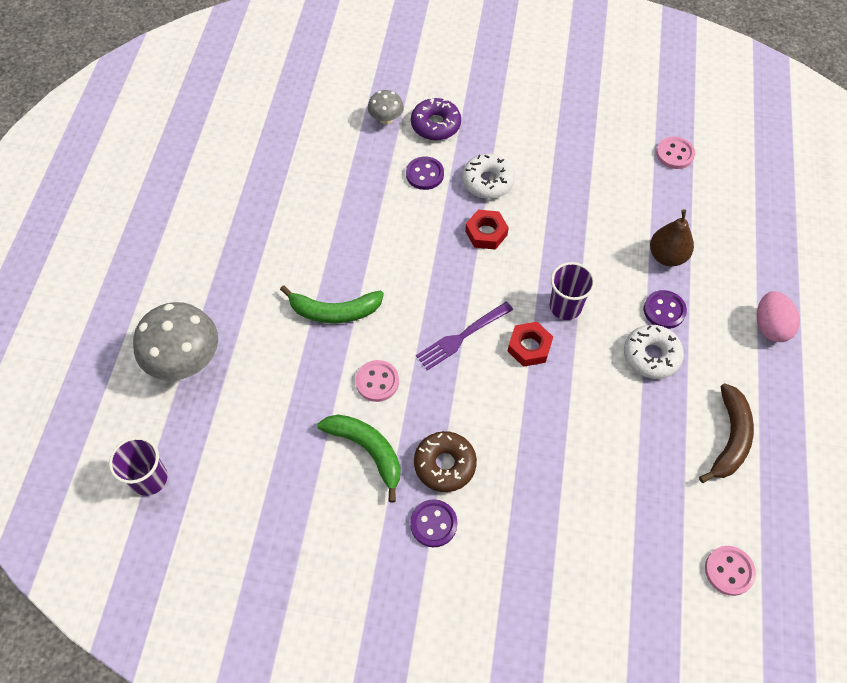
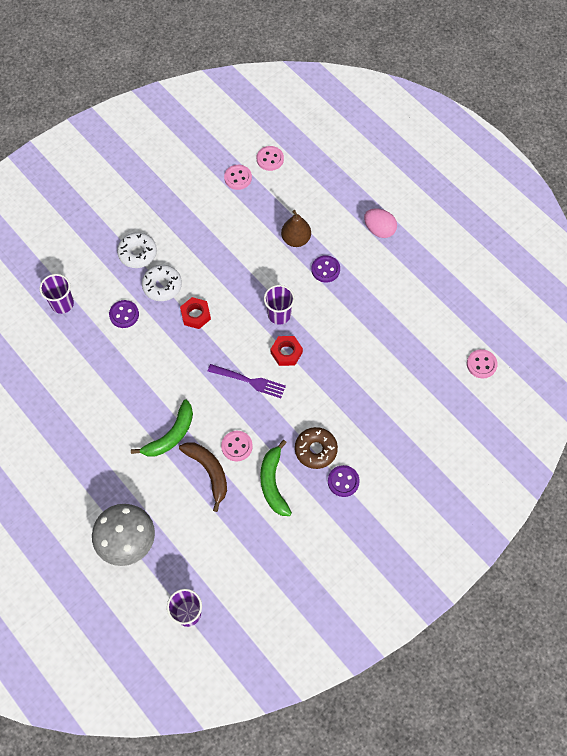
camera: 50 degrees left, 5 degrees up
green banana [317,415,401,502] -> green banana turned 90 degrees counterclockwise [260,440,292,516]
grey mushroom [368,90,404,125] -> purple cup [40,274,74,314]
purple donut [411,98,461,140] -> none
purple fork [416,302,513,371] -> purple fork turned 75 degrees counterclockwise [208,364,286,398]
white donut [624,325,684,379] -> white donut moved to [117,232,157,268]
brown banana [699,383,754,483] -> brown banana moved to [179,442,227,512]
none -> pink button [257,146,284,171]

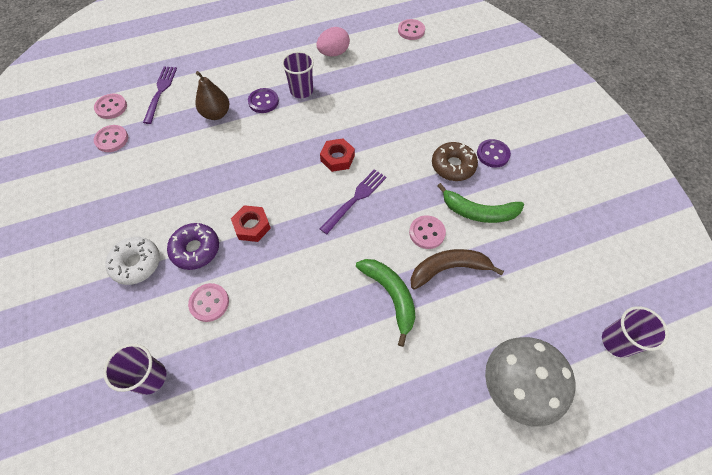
camera: 70 degrees left, 5 degrees down
purple button [109,300,139,328] -> pink button [188,283,229,322]
white donut [142,265,182,301] -> purple donut [167,223,219,270]
purple cup [264,285,295,325] -> purple cup moved to [282,51,314,98]
pink egg [364,208,397,238] -> pink egg moved to [317,27,350,56]
none -> purple fork [143,66,177,124]

